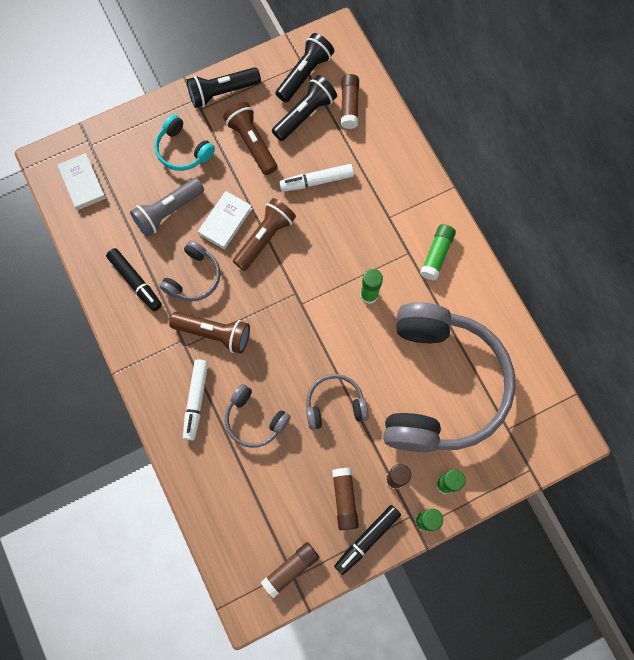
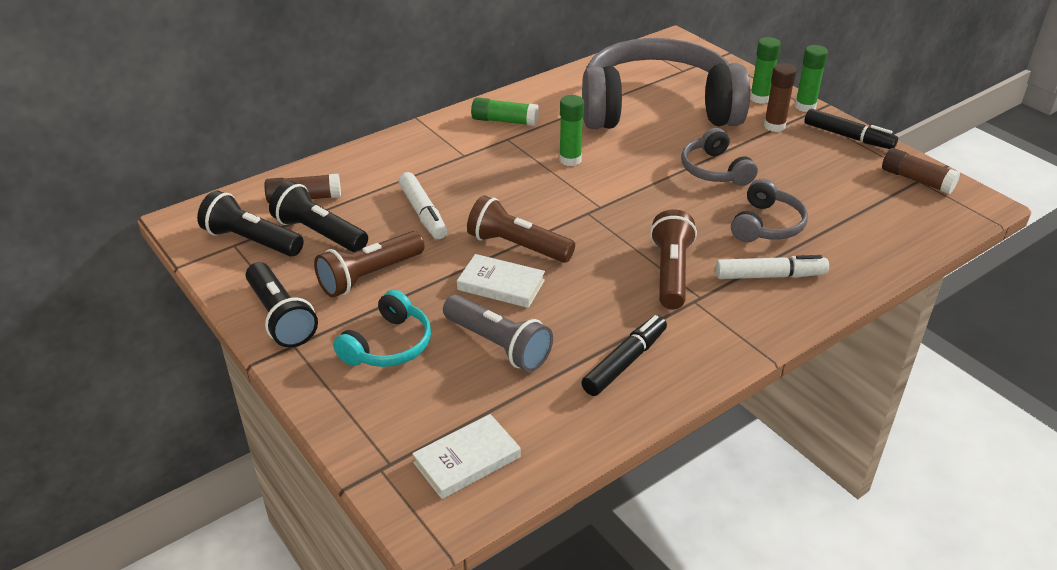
camera: 100 degrees left, 35 degrees down
grey headphones [159,240,221,301] -> none
brown glue stick [332,468,359,530] -> none

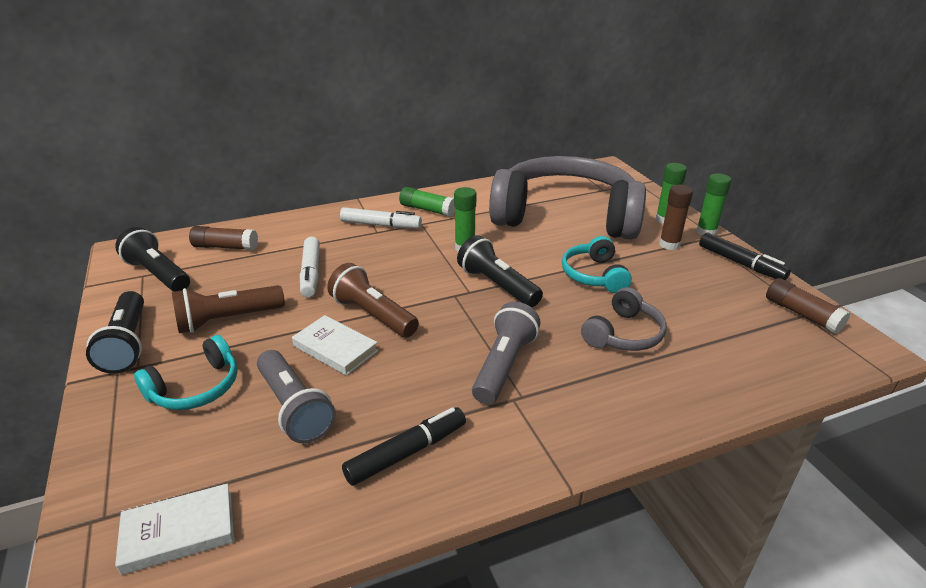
camera: 15 degrees right, 5 degrees down
black flashlight [269,181,368,252] -> black flashlight moved to [457,235,543,307]
brown flashlight [650,209,697,309] -> grey flashlight [472,302,540,404]
grey headphones [681,128,758,186] -> turquoise headphones [562,236,632,293]
white marker [715,255,829,279] -> white marker moved to [340,207,422,229]

